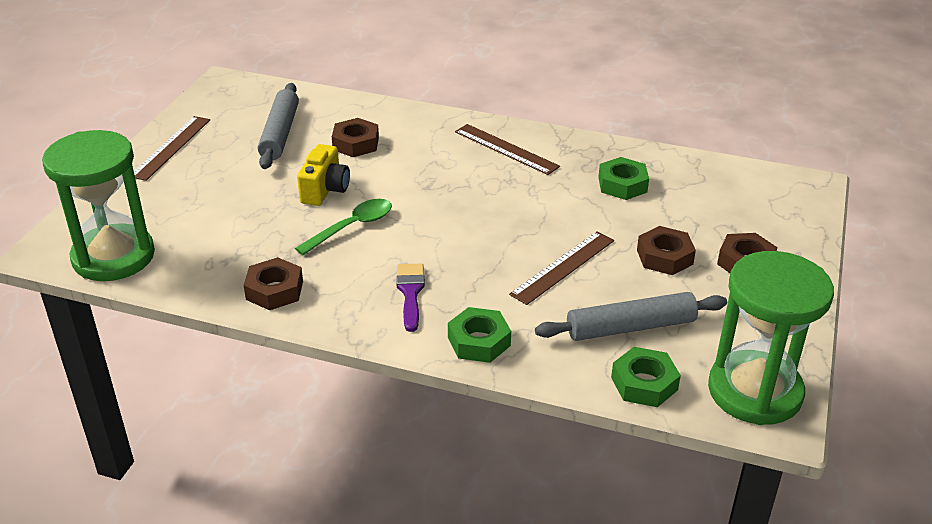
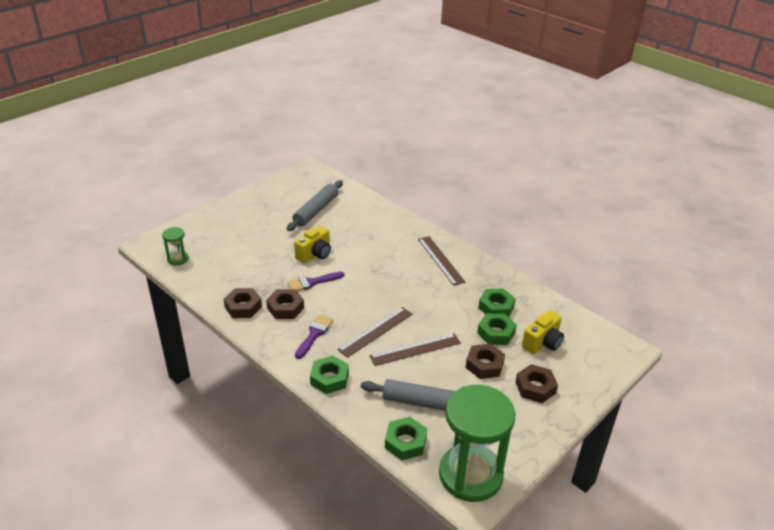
camera: 25 degrees right, 0 degrees up
green hourglass [42,130,155,281] -> green hourglass [162,227,189,265], size x0.44
brown ruler [134,116,210,181] -> brown ruler moved to [337,307,412,358]
green spoon [295,199,392,255] -> purple brush [287,271,344,291]
brown nut [332,118,379,157] -> brown nut moved to [266,289,304,319]
none -> green nut [477,313,517,345]
none -> yellow camera [522,310,564,354]

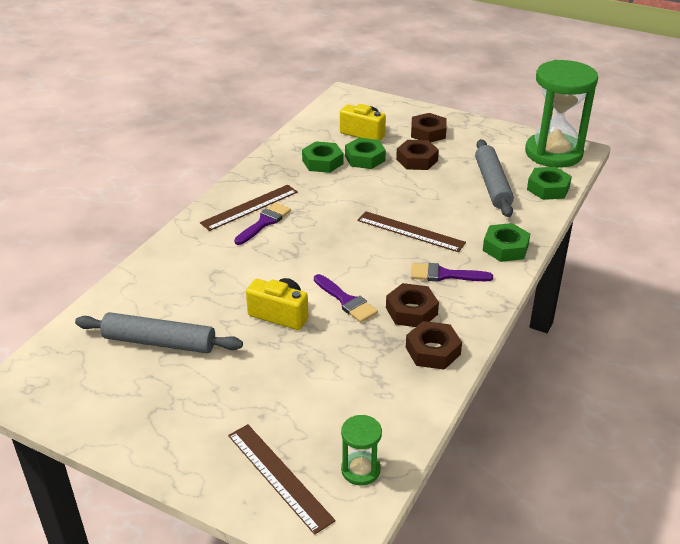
camera: 105 degrees left, 0 degrees up
brown ruler [369,333,461,366] -> brown ruler moved to [228,424,335,535]
none -> purple brush [234,203,291,245]

